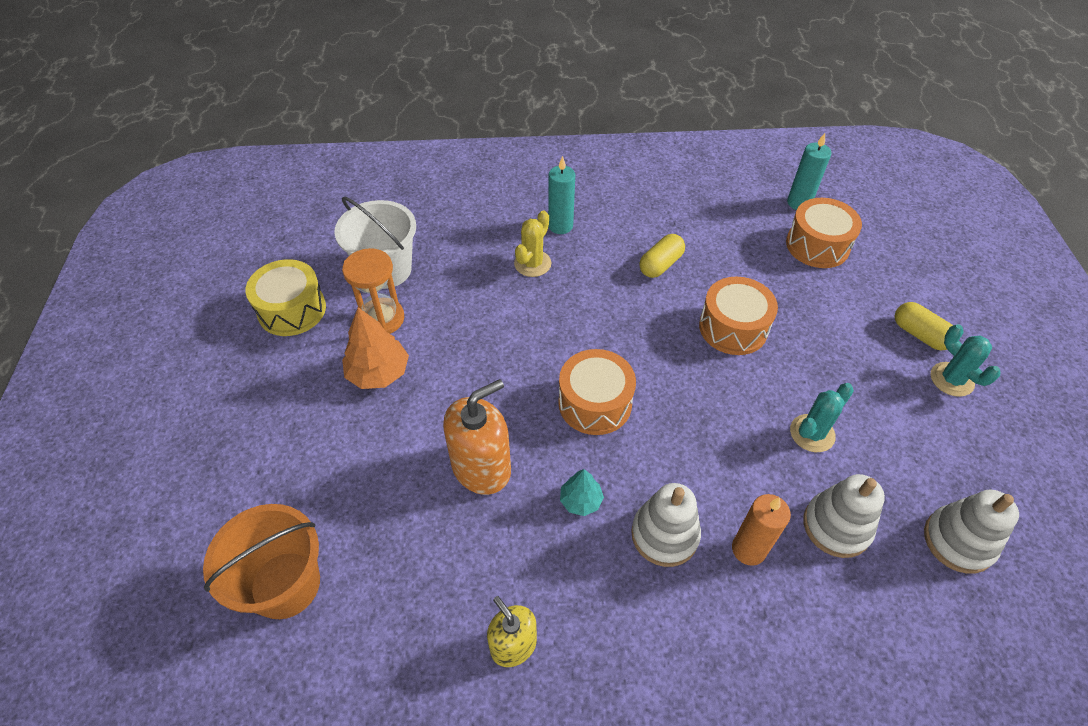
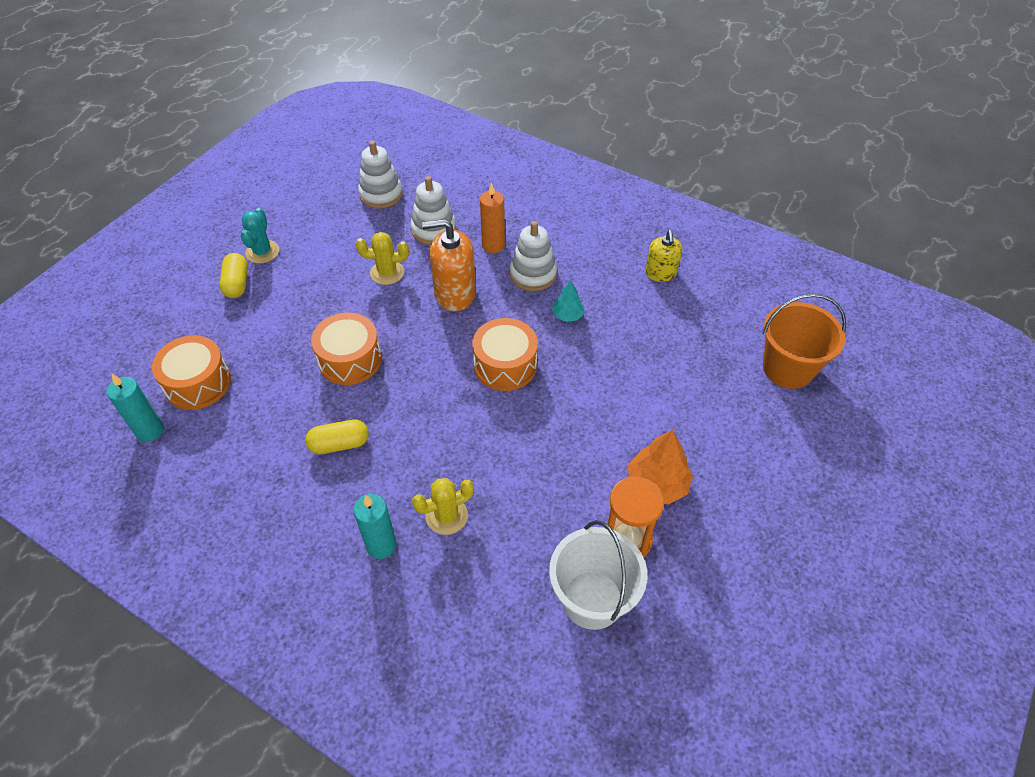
camera: 145 degrees left, 0 degrees up
yellow drum [245,259,326,336] -> none
orange soap dispenser [443,379,511,495] -> orange soap dispenser moved to [422,219,476,312]
turquoise cactus [790,383,854,452] -> yellow cactus [356,232,409,285]

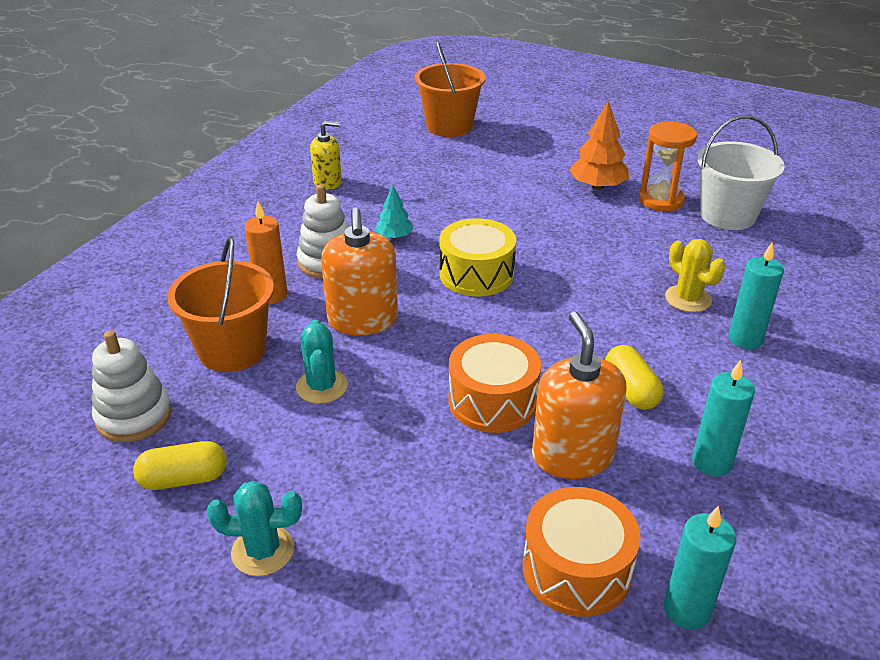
camera: 95 degrees left, 15 degrees down
yellow capsule [219,253,248,298] -> yellow capsule moved to [133,441,227,490]
yellow cactus [356,232,409,285] -> turquoise cactus [296,319,348,404]
white stacking toy [411,176,456,245] -> orange bucket [167,236,274,372]
orange drum [472,318,538,391] -> yellow drum [439,218,516,297]
none -> orange soap dispenser [532,312,626,479]
none -> turquoise candle [692,360,755,477]

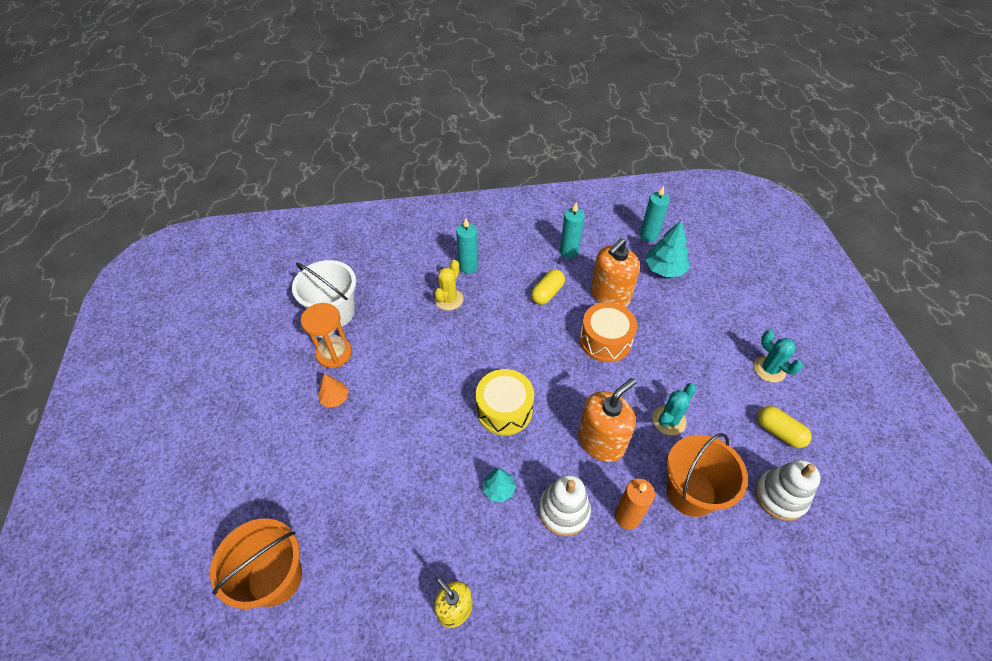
camera: 125 degrees left, 15 degrees up
orange drum [523,487,641,617] -> turquoise tree [645,220,690,277]
orange tree [569,100,629,190] -> orange tree [318,374,349,408], size x0.59

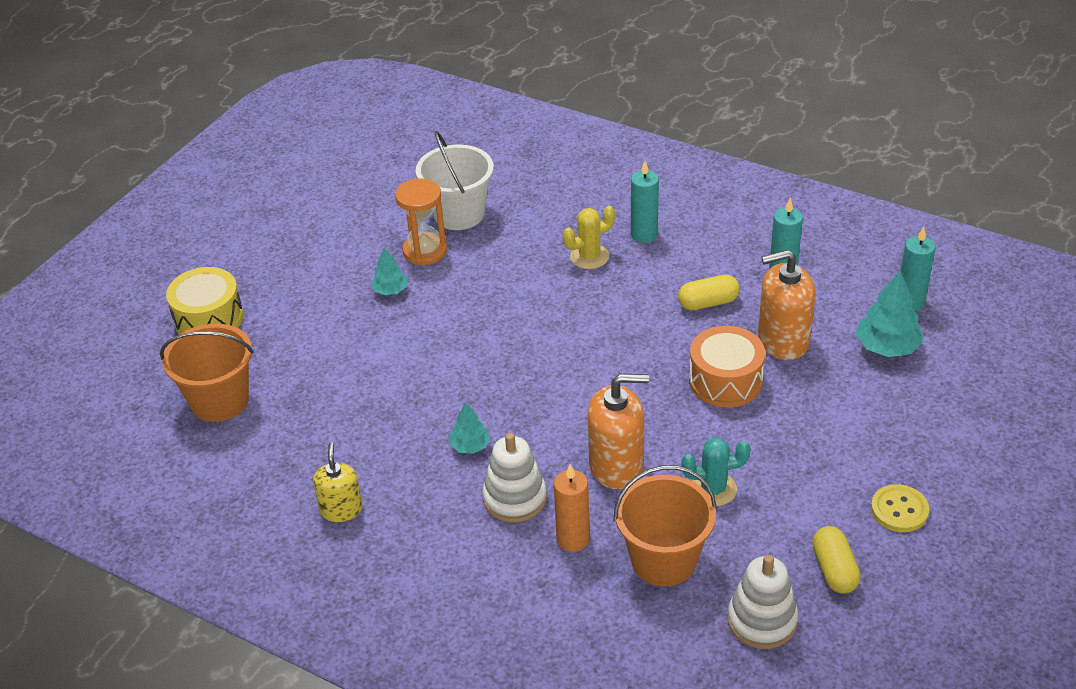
camera: 40 degrees right, 10 degrees down
orange tree [318,374,349,408] -> turquoise tree [371,247,407,295]
yellow drum [476,369,534,435] -> yellow drum moved to [166,267,243,334]
turquoise cactus [754,330,803,383] -> yellow button [871,484,929,532]

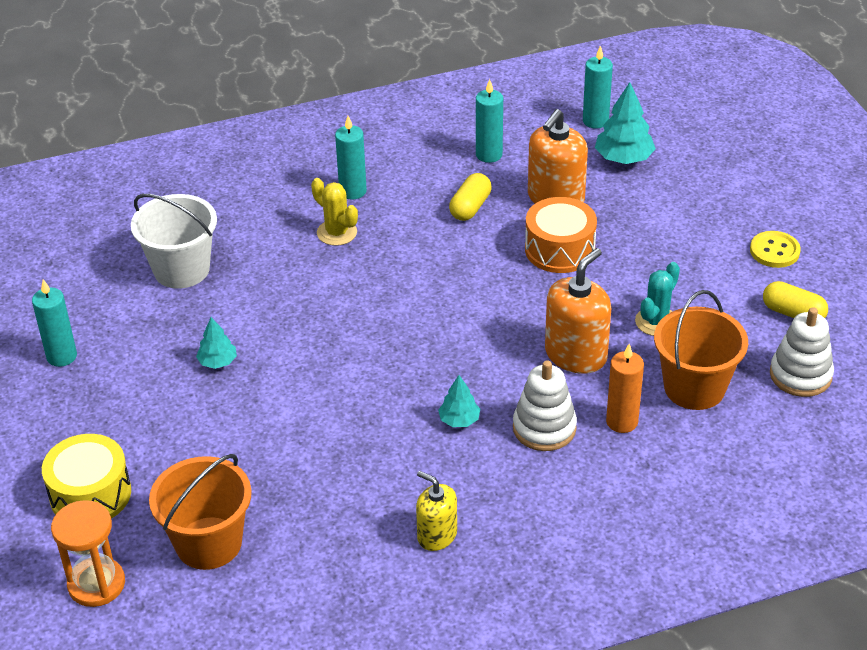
camera: 50 degrees left, 0 degrees up
orange hourglass [395,178,447,265] -> orange hourglass moved to [51,500,125,607]
yellow cactus [563,206,615,269] -> yellow cactus turned 60 degrees counterclockwise [311,178,358,246]
none -> turquoise candle [32,279,77,367]

